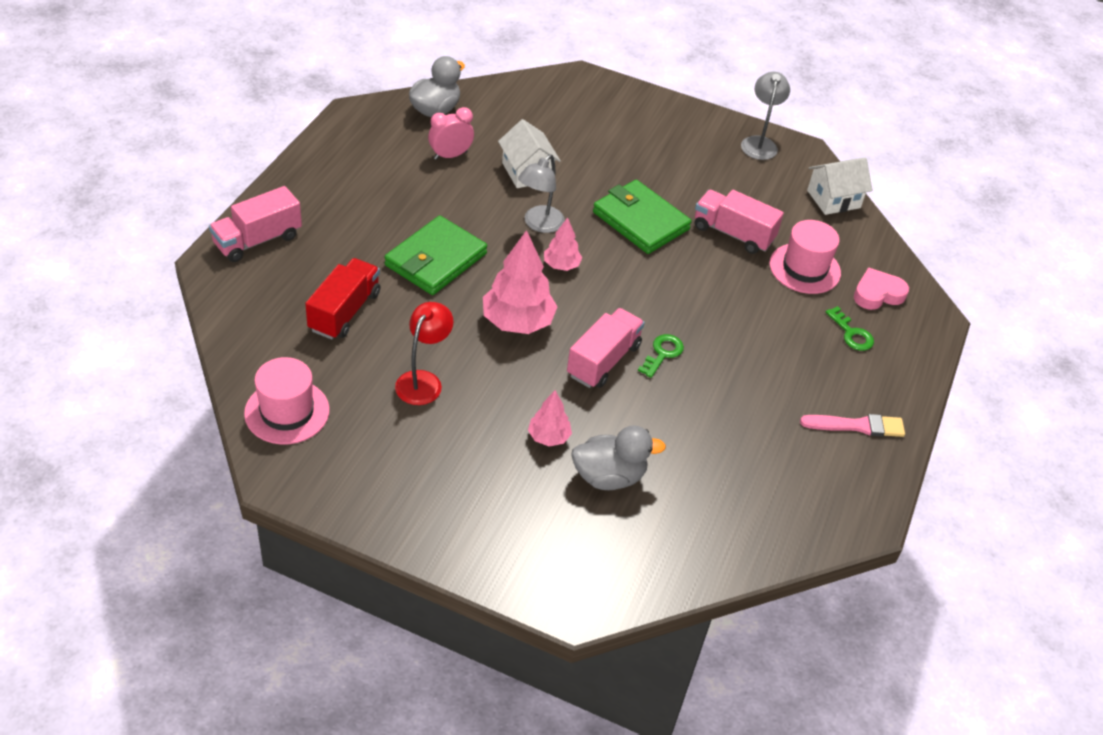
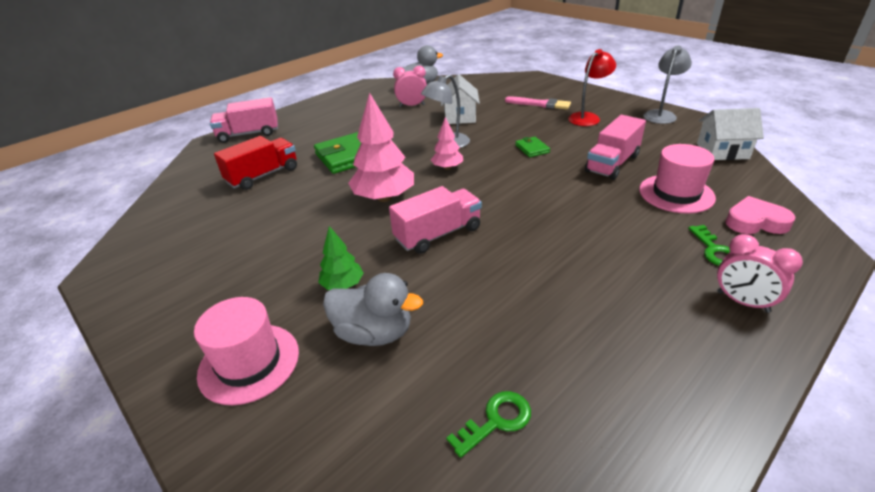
camera: 30 degrees right, 10 degrees down
pink hat [244,357,330,444] -> pink hat moved to [194,297,299,405]
red lamp [395,302,453,405] -> red lamp moved to [568,49,616,126]
pink tree [528,390,572,447] -> green tree [318,226,363,290]
green wallet [593,180,692,254] -> green wallet [515,137,550,157], size x0.45
green key [638,334,684,378] -> green key moved to [447,391,531,458]
pink truck [695,190,784,254] -> pink truck turned 105 degrees counterclockwise [585,115,646,180]
pink brush [800,414,905,437] -> pink brush moved to [505,96,571,110]
none -> pink clock [717,234,803,313]

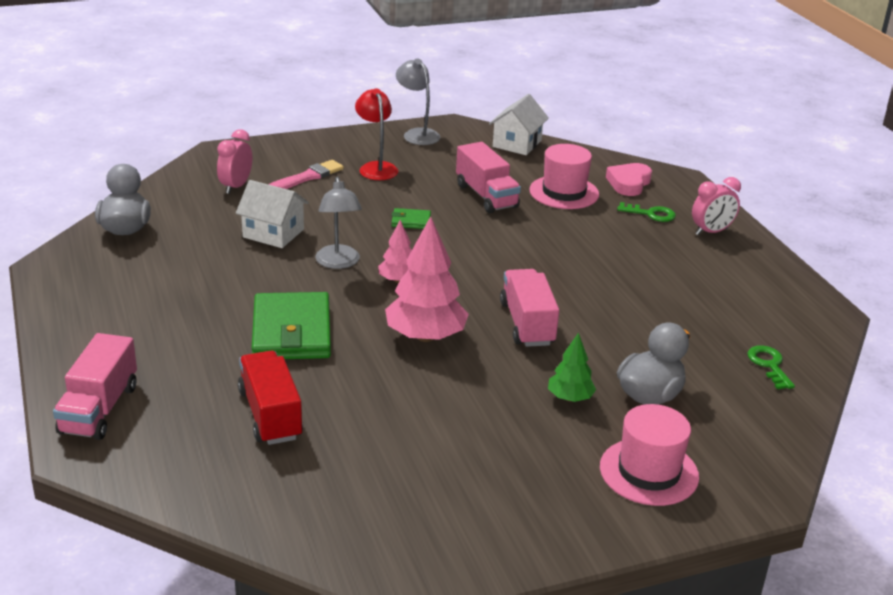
camera: 70 degrees left, 5 degrees down
pink clock [393,66,427,107] -> pink clock moved to [217,129,252,194]

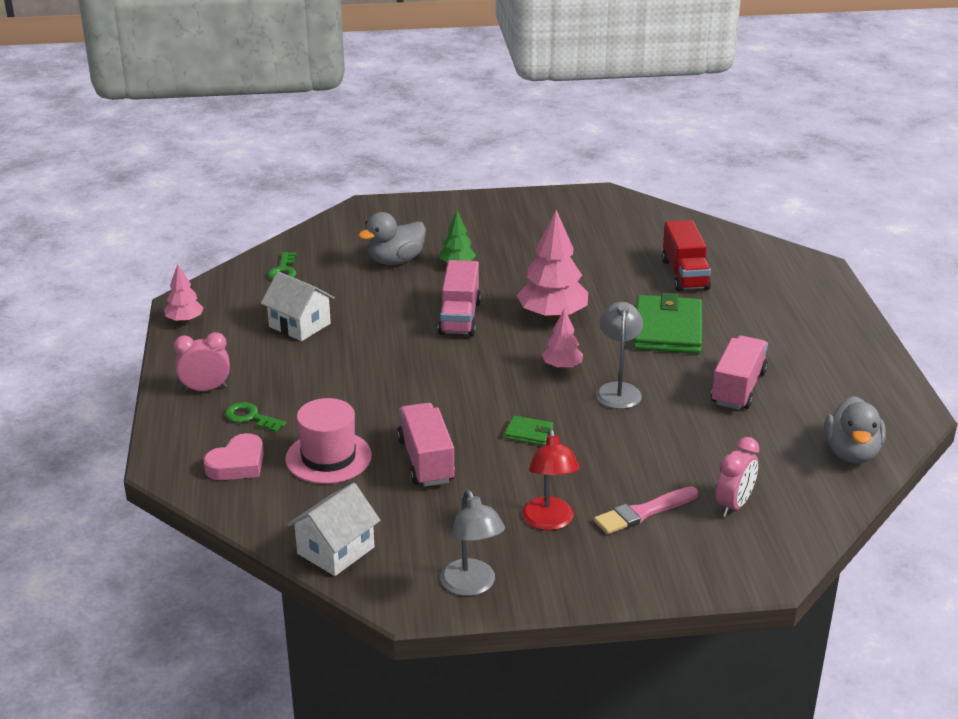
camera: 165 degrees left, 0 degrees up
pink truck [53,333,137,440] -> pink truck moved to [711,335,768,410]
white house [236,180,309,248] -> white house moved to [261,271,335,341]
pink hat [600,404,699,506] -> none
none -> pink tree [164,264,204,323]

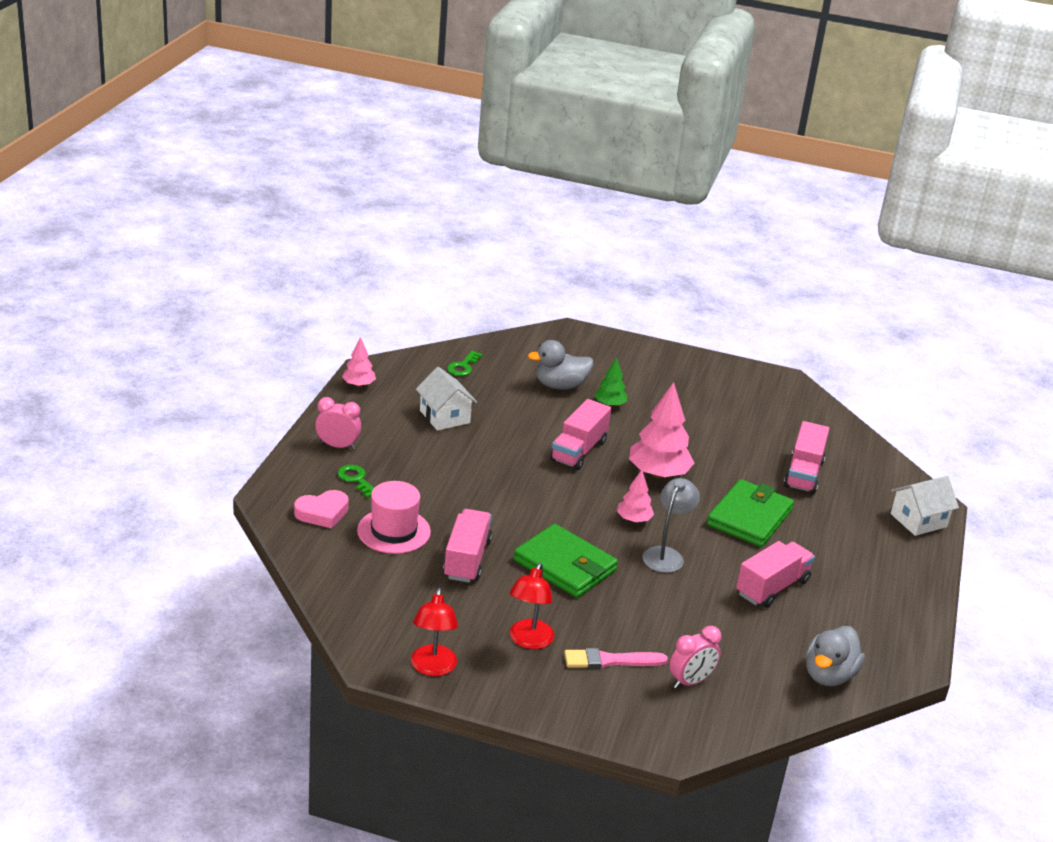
camera: 20 degrees right, 0 degrees up
white house [287,483,381,576] -> white house moved to [891,476,959,536]
grey lamp [440,490,505,596] -> red lamp [411,588,458,676]
green wallet [504,416,553,446] -> green wallet [514,524,618,598], size x2.24
red truck [662,220,711,292] -> pink truck [783,421,829,494]

